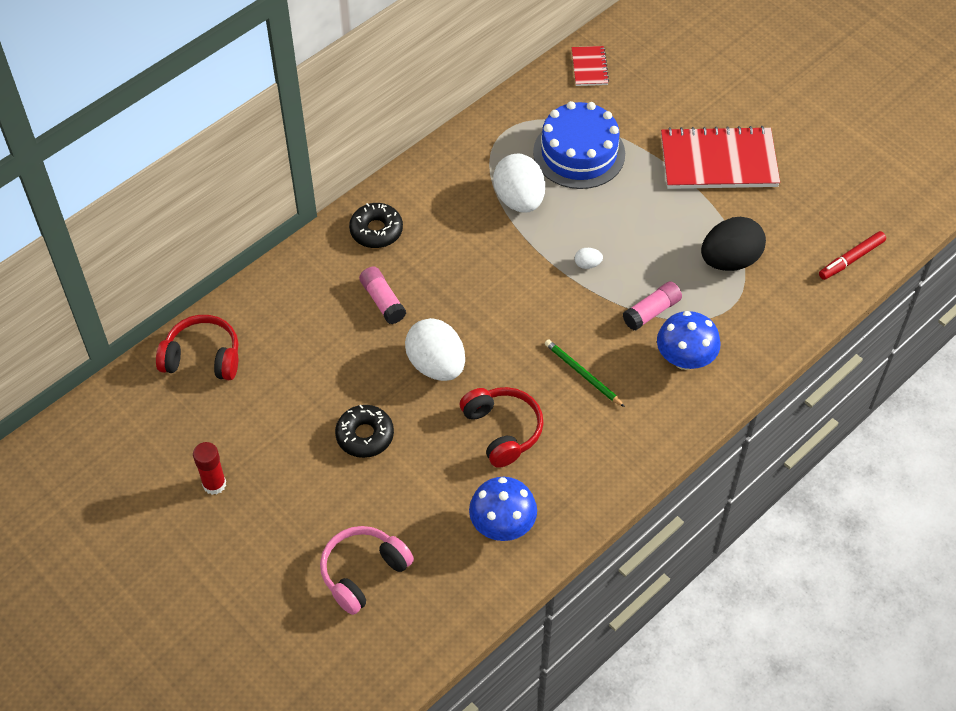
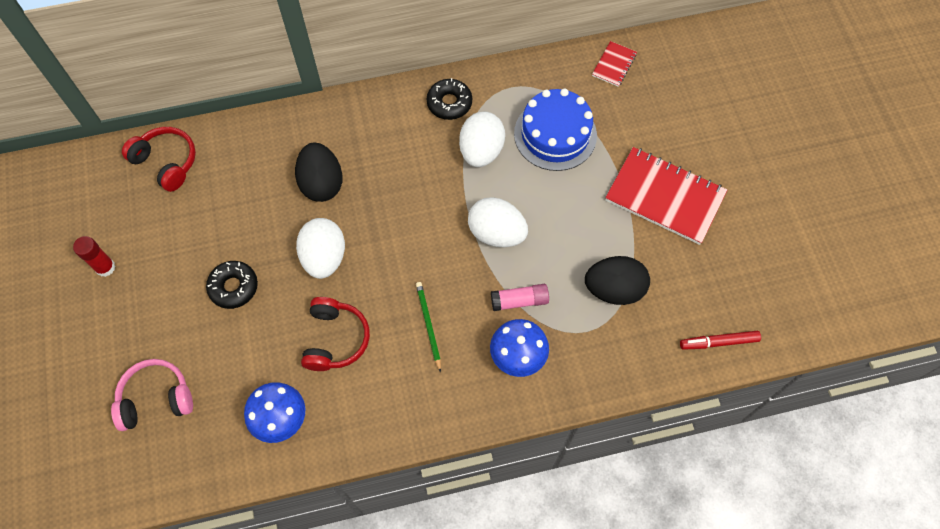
camera: 30 degrees right, 10 degrees up
black donut [349,203,403,248] -> black donut moved to [427,78,472,120]
pink glue stick [359,266,406,324] -> black egg [295,143,343,202]
white egg [575,248,603,269] -> white egg [468,197,528,247], size x2.44

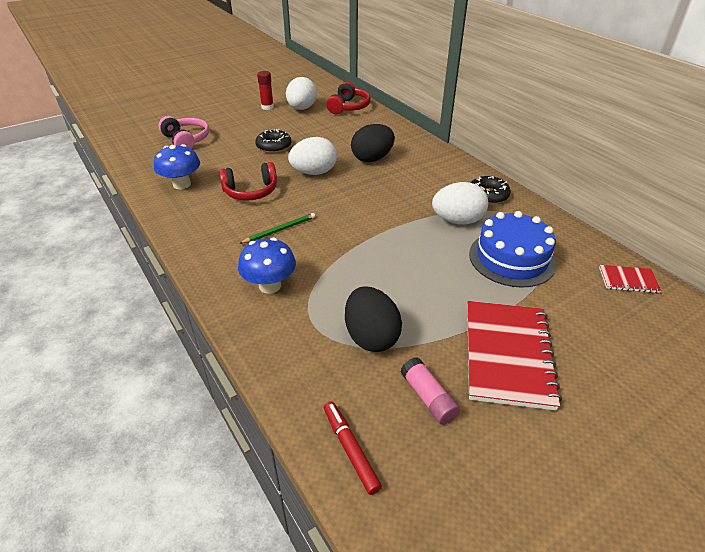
camera: 70 degrees right, 25 degrees down
white egg [468,197,528,247] -> white egg moved to [286,77,317,110]
pink glue stick [491,284,549,311] -> pink glue stick moved to [400,357,460,425]

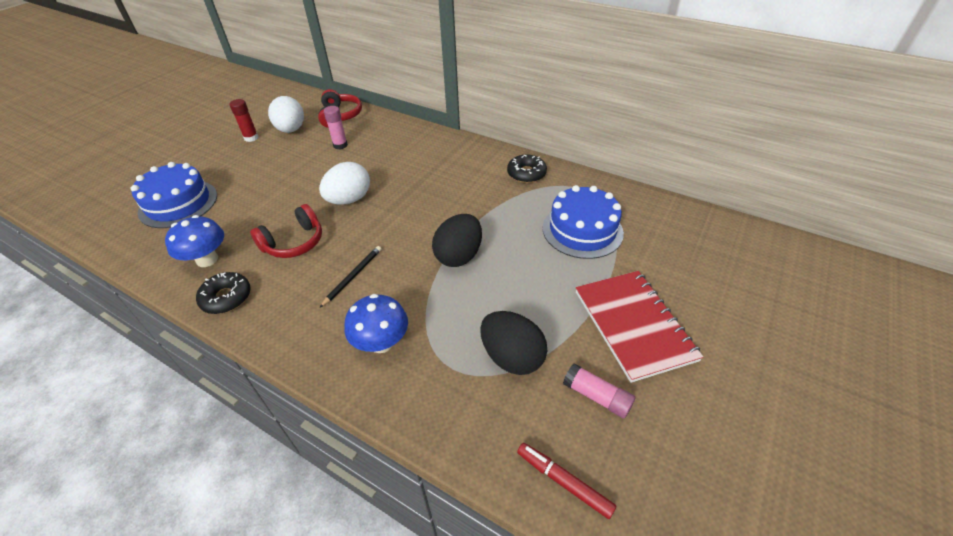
camera: 25 degrees left, 5 degrees up
pink headphones [158,116,209,149] -> blue cake [131,162,217,228]
green pencil [239,213,315,244] -> black pencil [320,246,381,308]
black donut [255,129,291,153] -> black donut moved to [196,272,251,314]
black egg [351,124,395,162] -> black egg moved to [432,214,482,267]
white egg [432,182,488,225] -> none
red notebook [599,265,661,293] -> none
none -> pink glue stick [324,106,348,149]

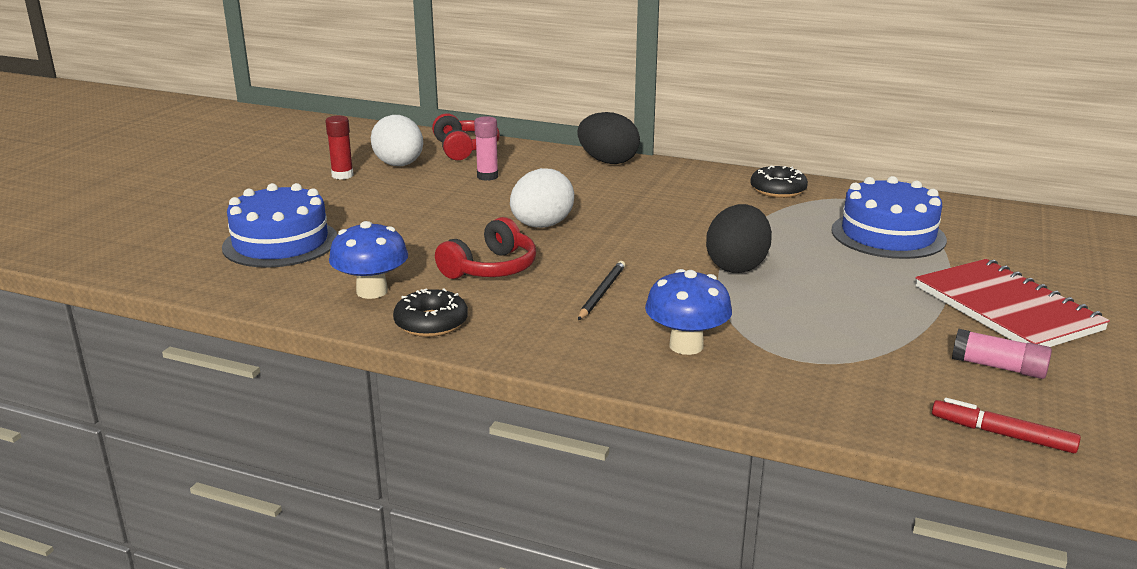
camera: 10 degrees left, 20 degrees down
black egg [480,311,547,375] -> black egg moved to [577,112,640,164]

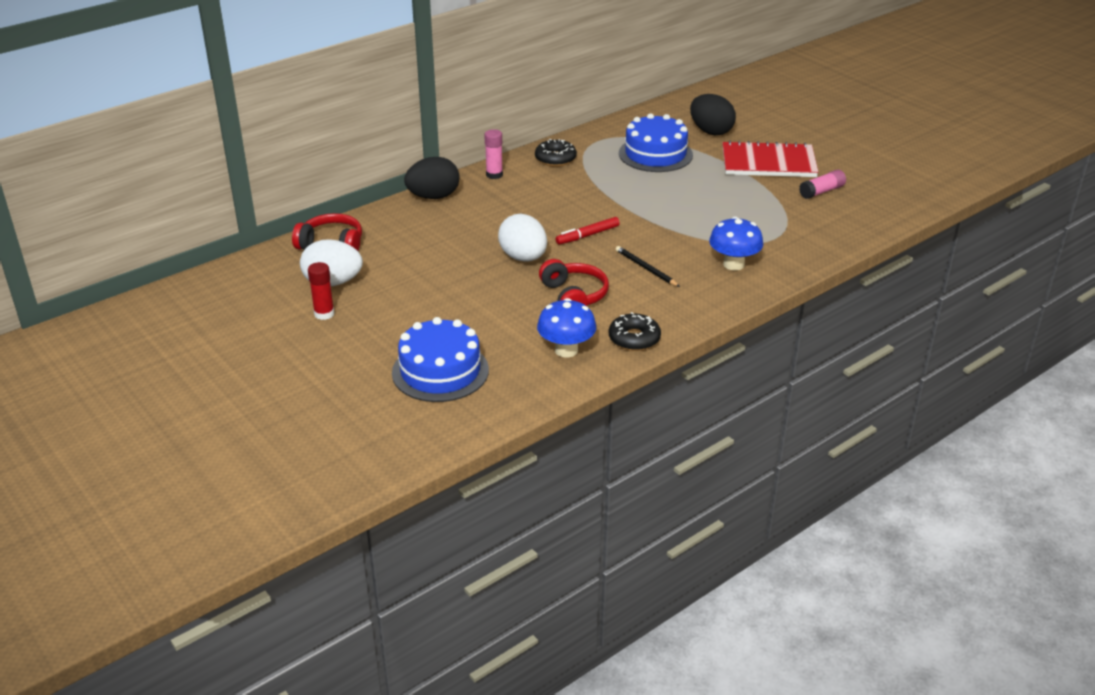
camera: 60 degrees left, 10 degrees up
pink glue stick [474,116,498,181] -> pink glue stick moved to [484,129,503,179]
black egg [706,204,772,273] -> black egg moved to [690,94,736,135]
red marker [932,398,1081,453] -> red marker moved to [556,217,620,245]

